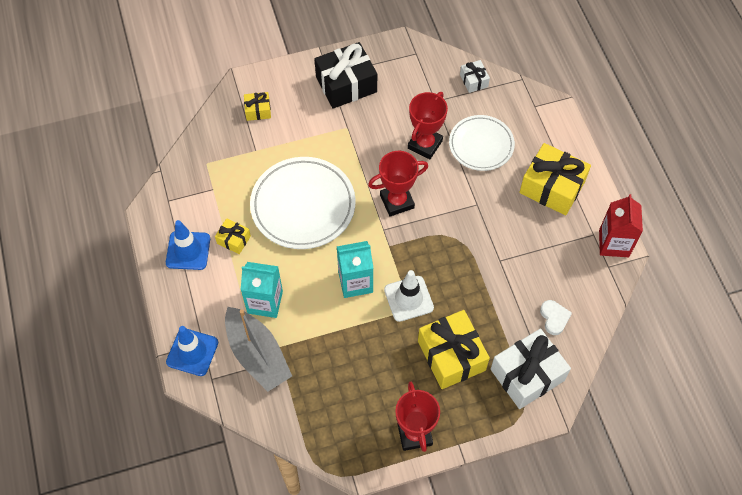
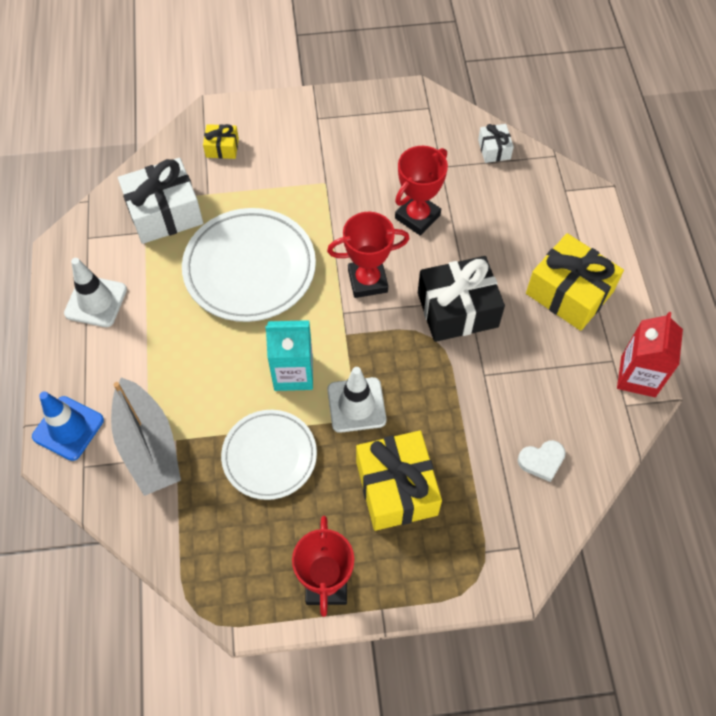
camera: 10 degrees right, 0 degrees up
blue traffic cone [166,220,210,270] -> white traffic cone [64,258,127,327]
yellow gift [215,218,251,254] -> none
turquoise carton [241,262,283,318] -> none
black gift [315,42,377,109] -> black gift moved to [418,256,505,342]
white plate [449,115,515,171] -> white plate moved to [221,410,317,500]
white gift [491,329,571,409] -> white gift moved to [118,158,203,244]
white heart [540,300,572,335] -> white heart turned 75 degrees clockwise [518,440,566,482]

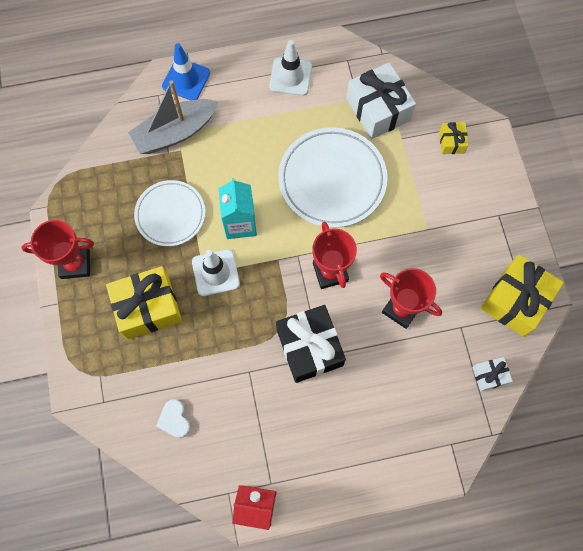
camera: 85 degrees right, 10 degrees up
yellow gift [526,233,624,331] -> yellow gift moved to [481,254,564,337]

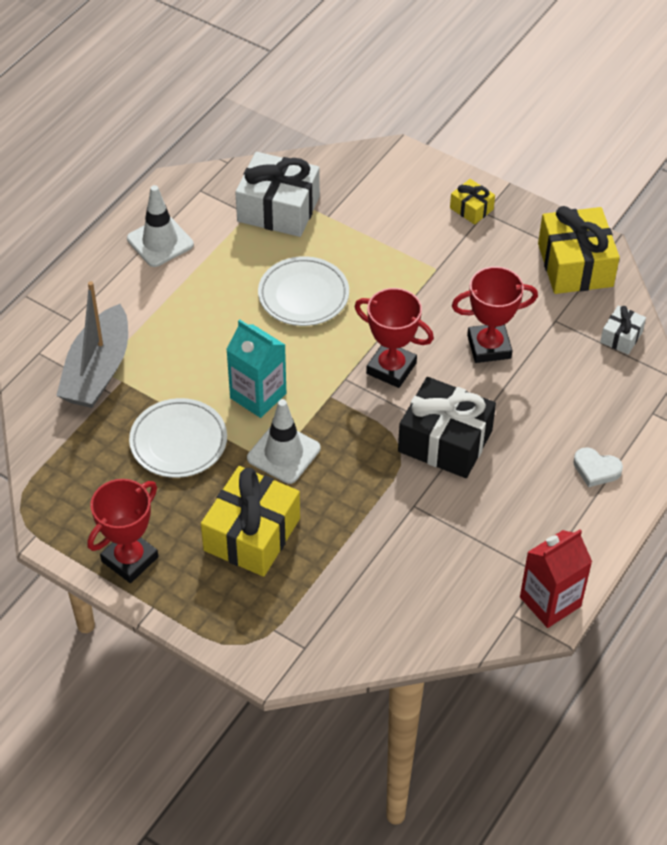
camera: 45 degrees left, 20 degrees down
white heart [156,399,191,438] -> white heart moved to [573,447,623,487]
blue traffic cone [162,43,210,100] -> none
white plate [278,127,387,228] -> white plate [258,256,349,326], size x0.64
yellow gift [439,122,468,154] -> yellow gift moved to [450,179,495,225]

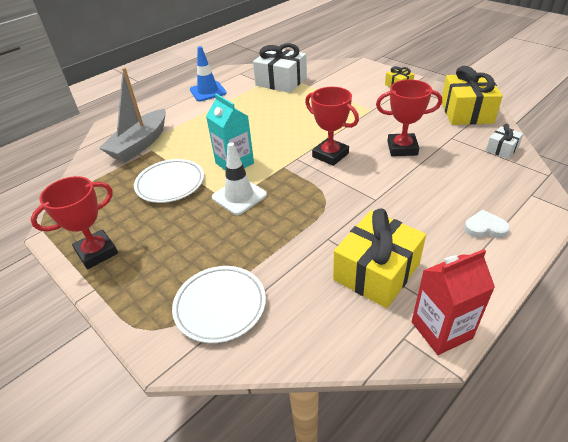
camera: 15 degrees right, 10 degrees down
white traffic cone [127,185,194,267] -> blue traffic cone [190,46,227,101]
yellow gift [201,466,300,577] -> yellow gift moved to [333,209,426,308]
white plate [258,256,349,326] -> white plate moved to [172,266,266,343]
black gift [398,377,496,478] -> none
white heart [573,447,623,487] -> white heart turned 150 degrees clockwise [464,210,510,238]

